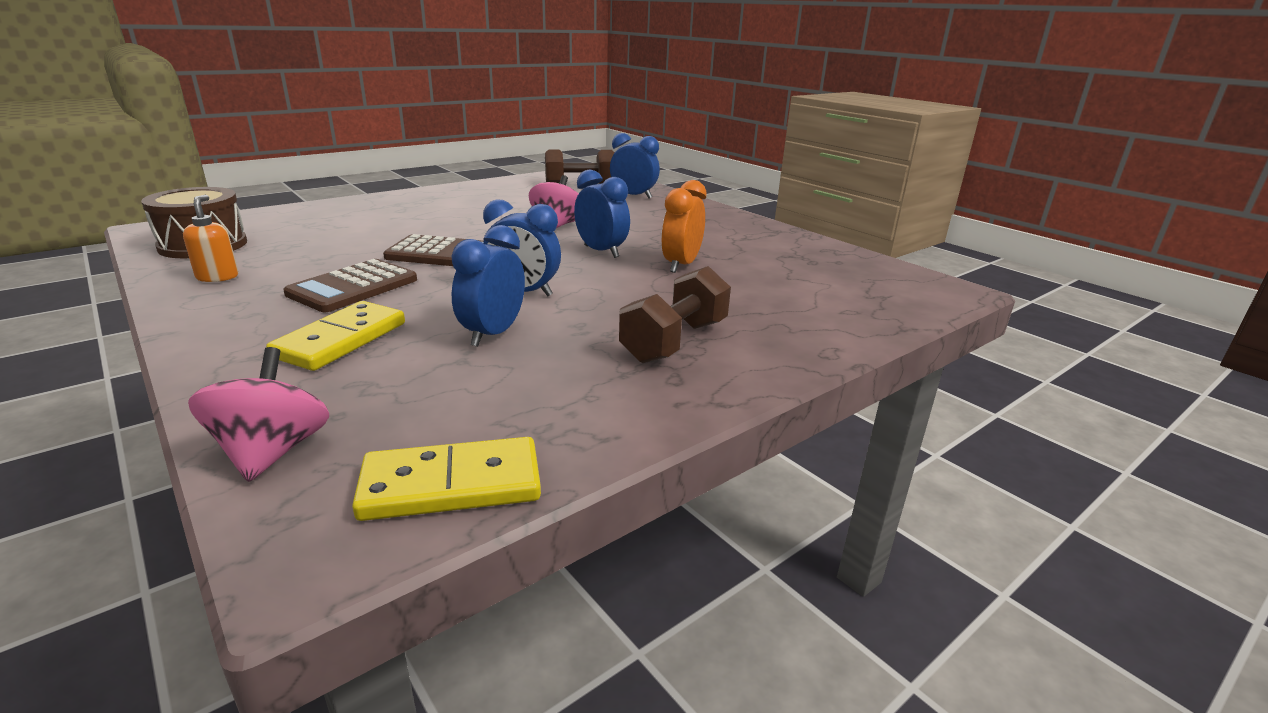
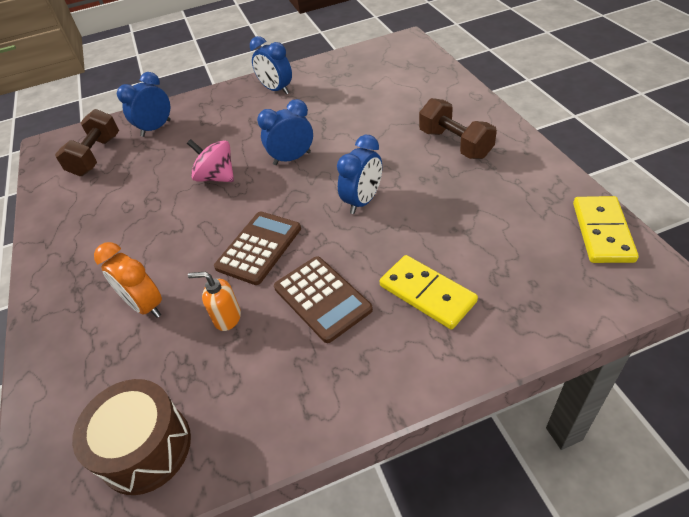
camera: 65 degrees left, 20 degrees up
orange soap dispenser [183,195,239,282] -> orange soap dispenser moved to [188,272,241,331]
pink spinning top [188,347,329,482] -> none
blue clock [451,225,525,347] -> blue clock moved to [250,36,292,95]
orange clock [661,180,706,273] -> orange clock moved to [94,242,162,318]

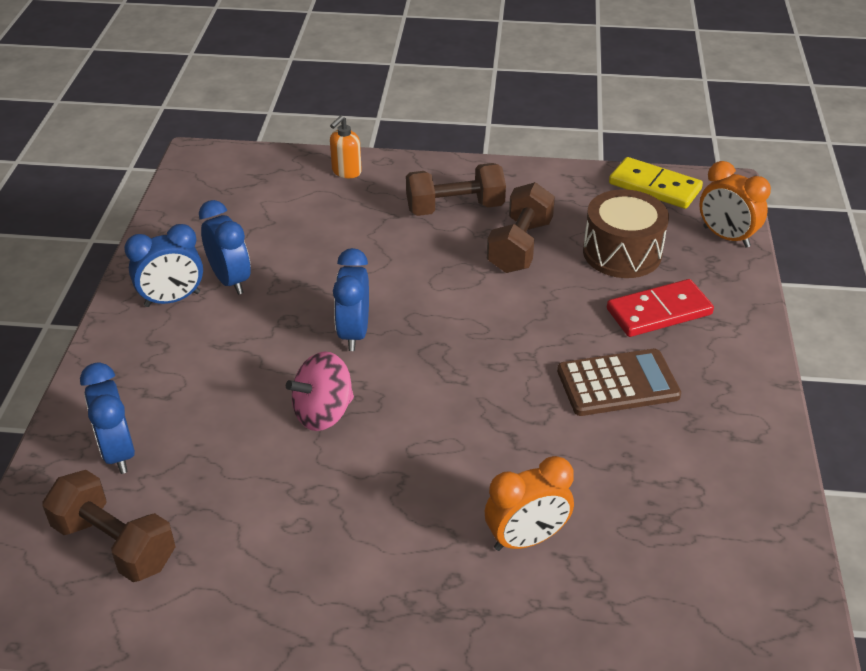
camera: 70 degrees left, 5 degrees down
brown drum [72,379,191,495] -> brown drum moved to [583,189,669,278]
orange soap dispenser [188,272,241,331] -> orange soap dispenser moved to [330,115,362,178]
brown calculator [214,212,301,285] -> none
blue clock [337,135,382,214] -> blue clock moved to [199,200,251,295]
yellow domino [380,255,478,329] -> red domino [607,279,714,337]
none -> brown dumbbell [487,182,555,273]
none -> orange clock [699,161,771,248]

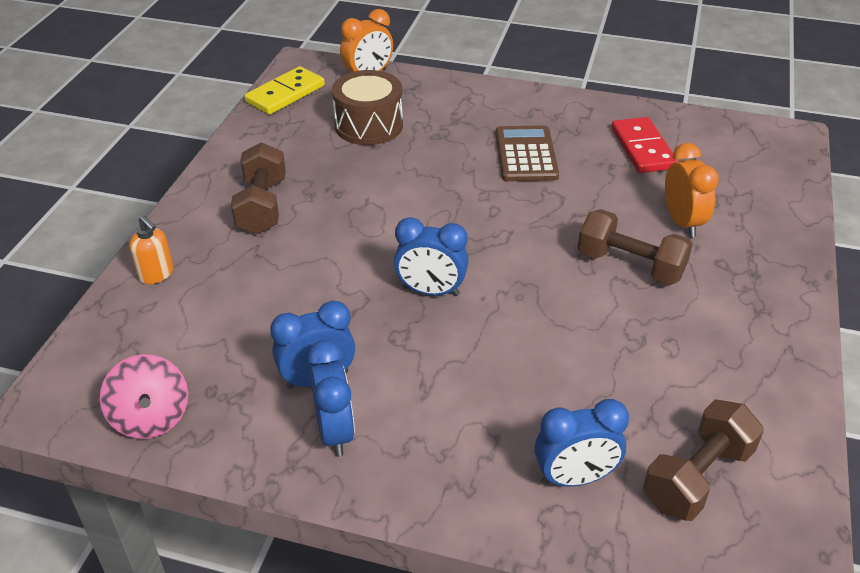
camera: 80 degrees left, 0 degrees up
pink spinning top [286,352,354,431] -> pink spinning top moved to [100,354,188,439]
brown dumbbell [487,182,555,273] -> brown dumbbell moved to [577,209,693,285]
red domino [607,279,714,337] -> red domino moved to [611,117,678,173]

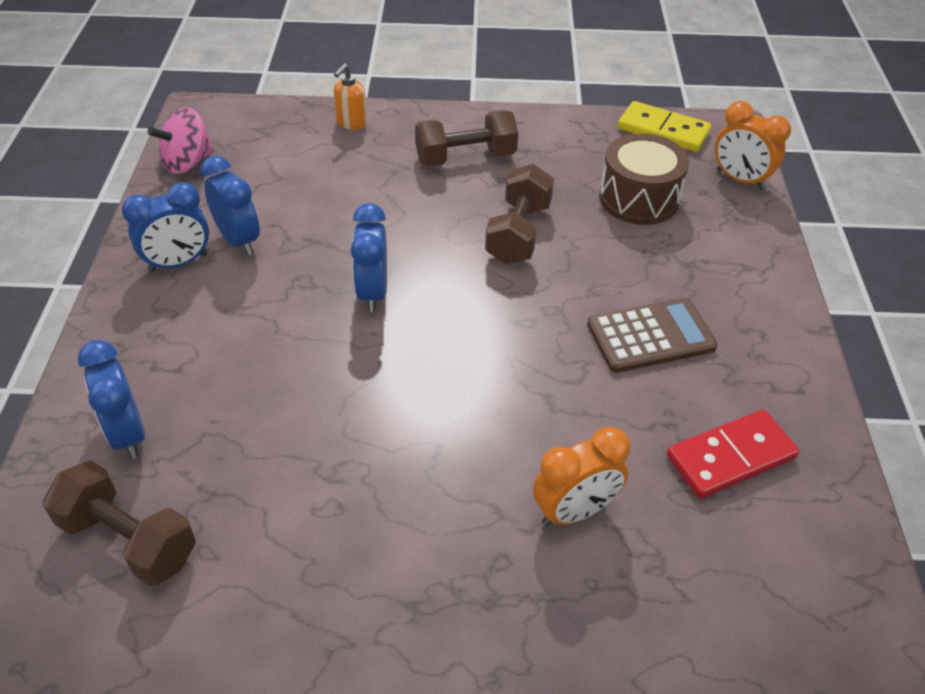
camera: 75 degrees right, 5 degrees up
brown dumbbell [577,209,693,285] -> brown dumbbell moved to [485,164,554,264]

